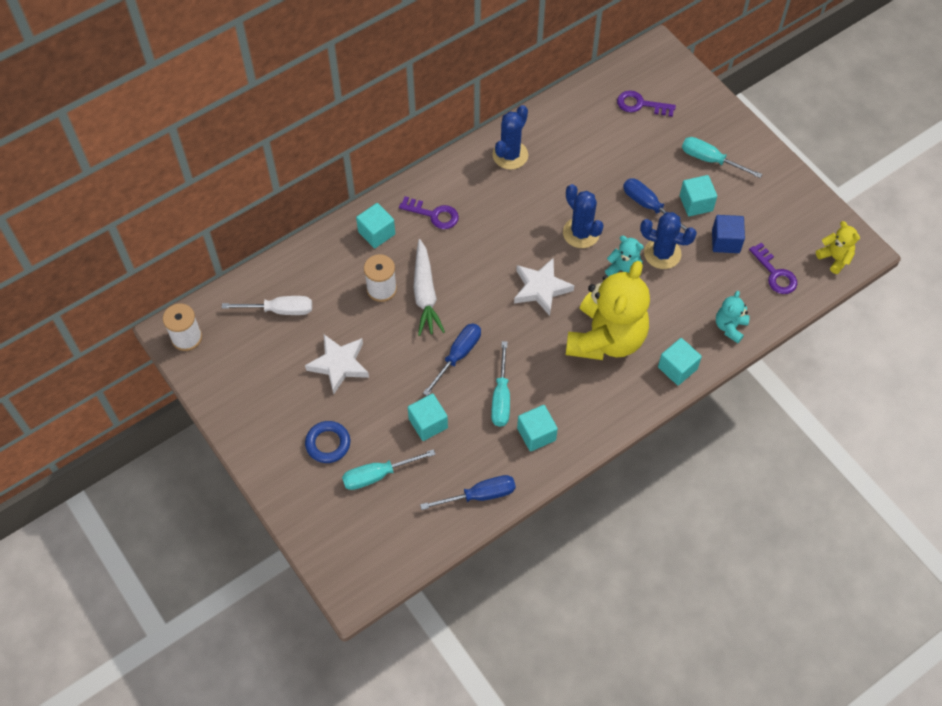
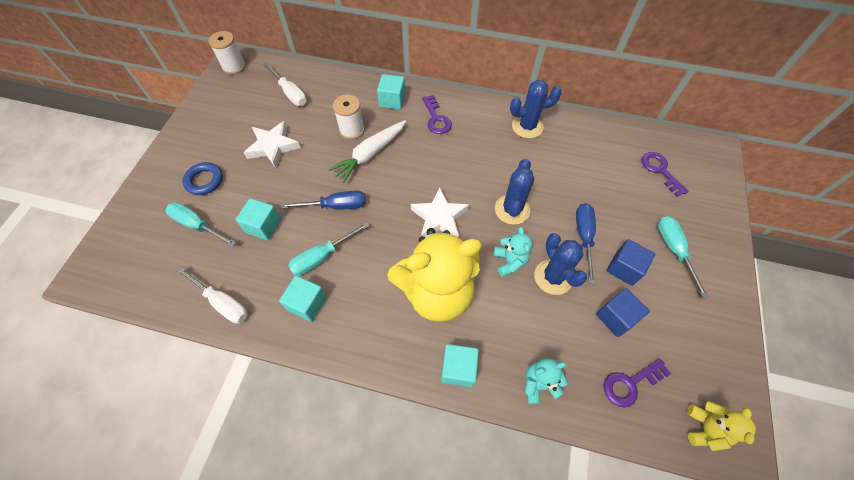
camera: 50 degrees right, 0 degrees up
blue screwdriver [420,475,516,510] -> white screwdriver [176,266,248,324]
turquoise cube [680,175,717,216] -> blue cube [607,239,655,286]
purple key [749,242,797,294] -> purple key turned 45 degrees clockwise [603,358,671,408]

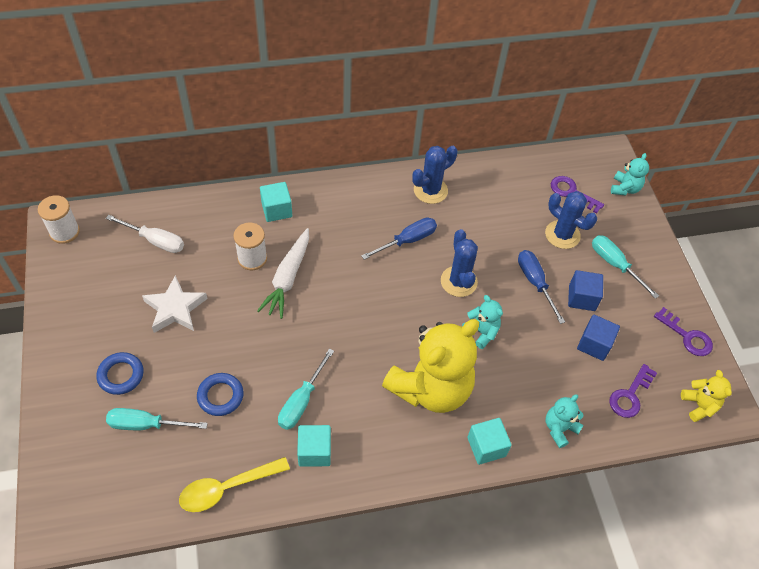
camera: 30 degrees left, 5 degrees down
white screwdriver [176,266,248,324] -> yellow spoon [179,457,290,512]
turquoise cube [236,198,281,240] -> blue ring [197,373,244,416]
blue screwdriver [281,191,366,210] -> blue screwdriver moved to [361,218,437,260]
white star [411,187,469,237] -> none
purple key [422,95,452,134] -> purple key moved to [654,307,713,356]
blue cactus [534,233,587,295] -> blue cactus moved to [545,191,597,249]
none -> turquoise teddy bear [611,153,649,196]

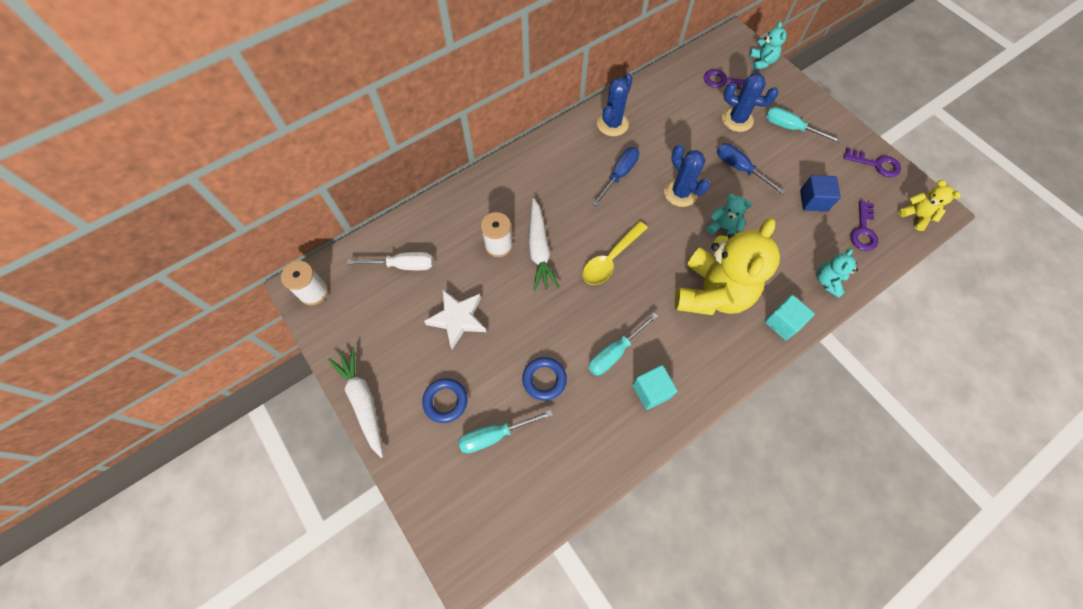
camera: 20 degrees left, 10 degrees up
yellow spoon [179,457,290,512] -> yellow spoon moved to [582,221,648,285]
turquoise cube [260,182,292,222] -> none
turquoise screwdriver [278,349,334,430] -> turquoise screwdriver turned 45 degrees clockwise [589,312,658,376]
blue cube [568,270,603,311] -> none
none -> white carrot [328,347,383,458]

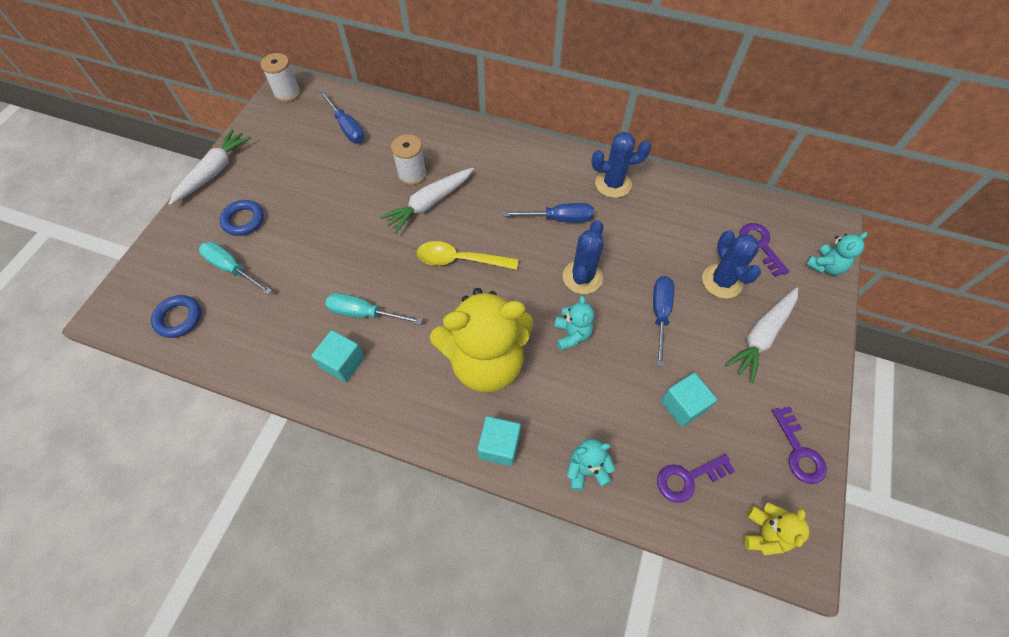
camera: 55 degrees right, 5 degrees down
white screwdriver [347,252,433,270] -> blue screwdriver [320,92,365,143]
white star [424,290,486,349] -> none
blue ring [522,357,567,401] -> blue ring moved to [151,295,201,338]
turquoise screwdriver [766,107,842,143] -> white carrot [725,287,798,383]
blue cube [800,175,841,212] -> turquoise cube [661,373,717,427]

